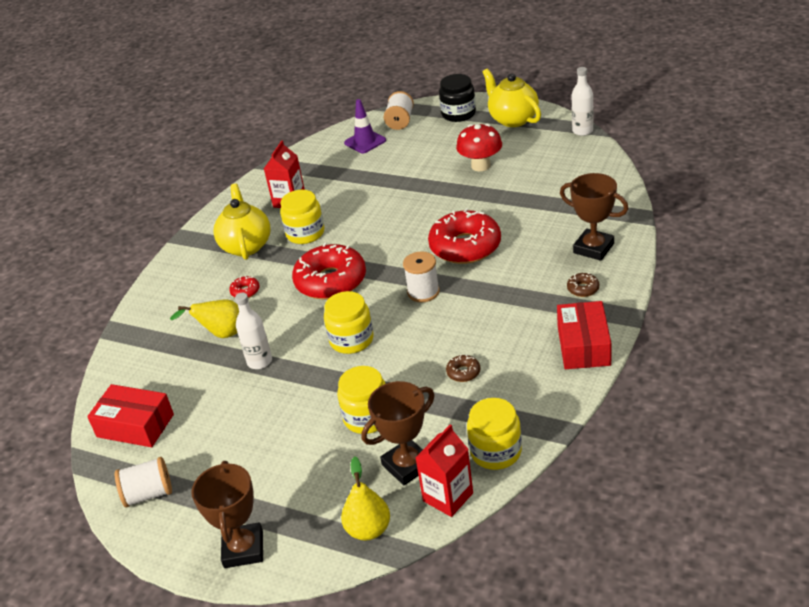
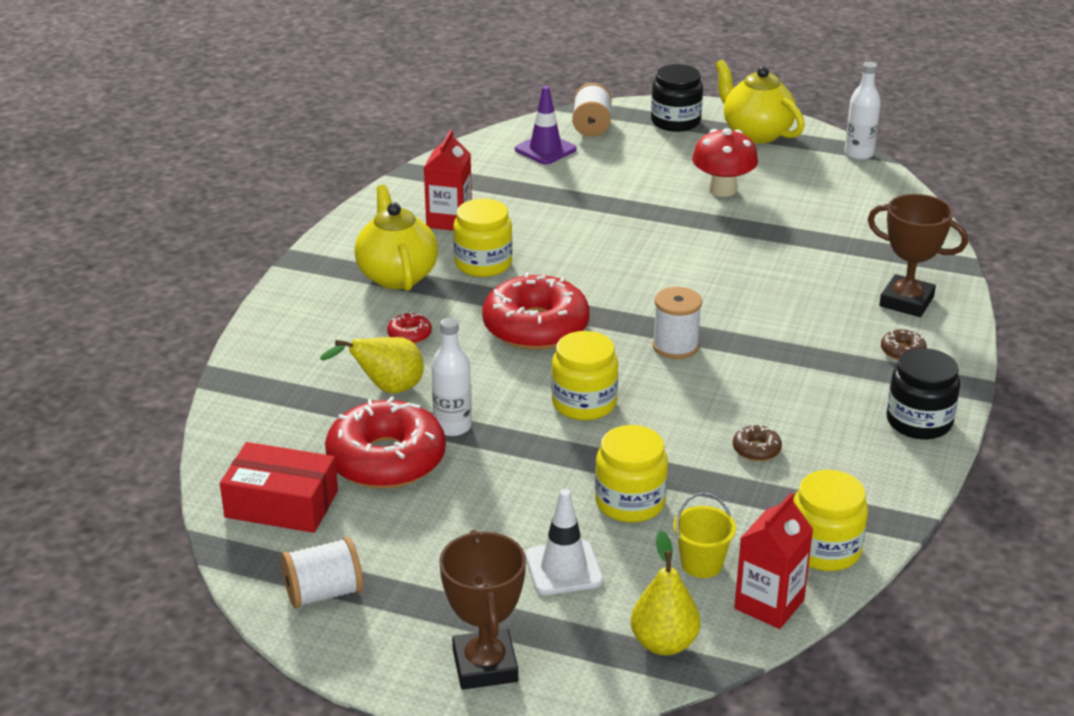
camera: 10 degrees left, 5 degrees down
brown trophy [362,381,435,485] -> yellow bucket [673,493,736,578]
red donut [428,208,501,264] -> red donut moved to [325,396,446,489]
red box [557,301,612,369] -> black jar [886,348,960,439]
none -> white traffic cone [525,489,603,595]

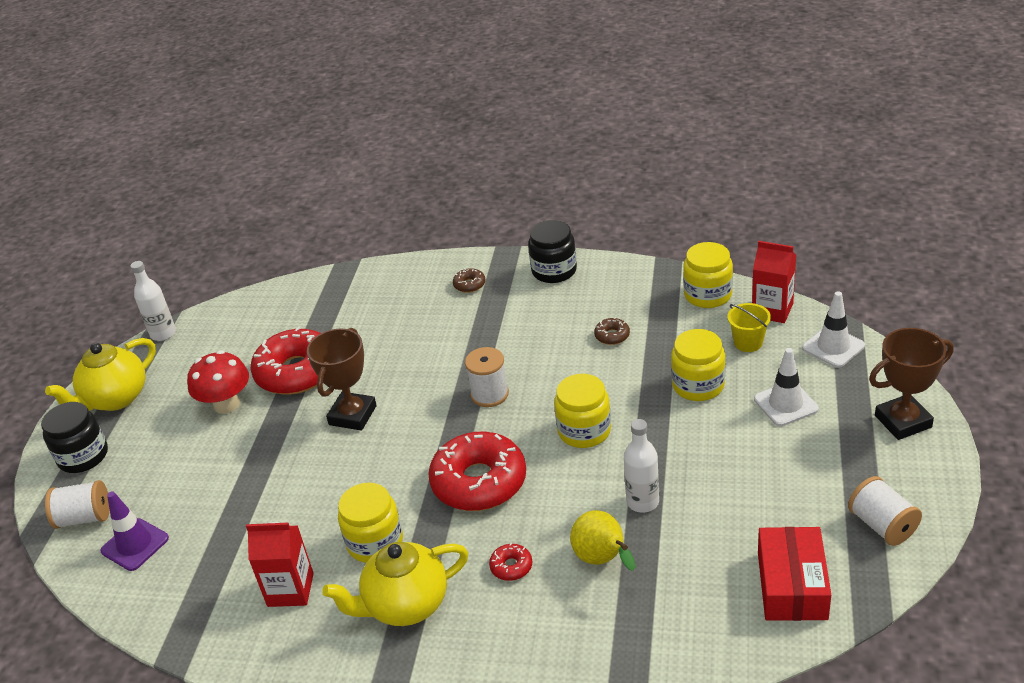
camera: 95 degrees left, 5 degrees up
red donut [325,396,446,489] -> red donut moved to [250,326,321,395]
yellow pear [631,531,700,655] -> white traffic cone [802,291,865,368]
brown trophy [868,194,968,317] -> brown trophy moved to [307,328,377,430]

